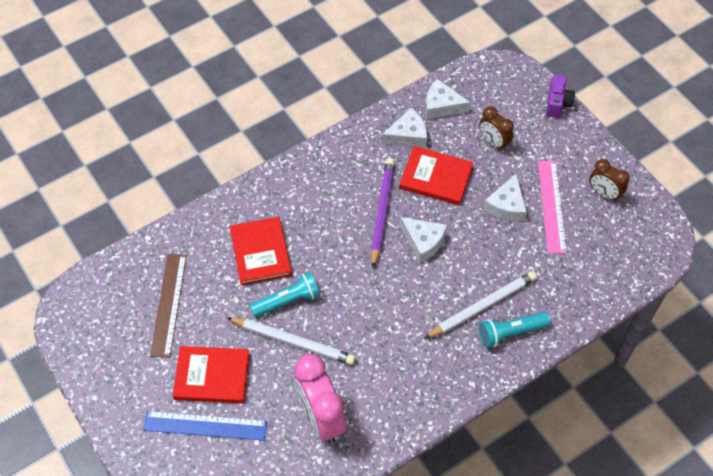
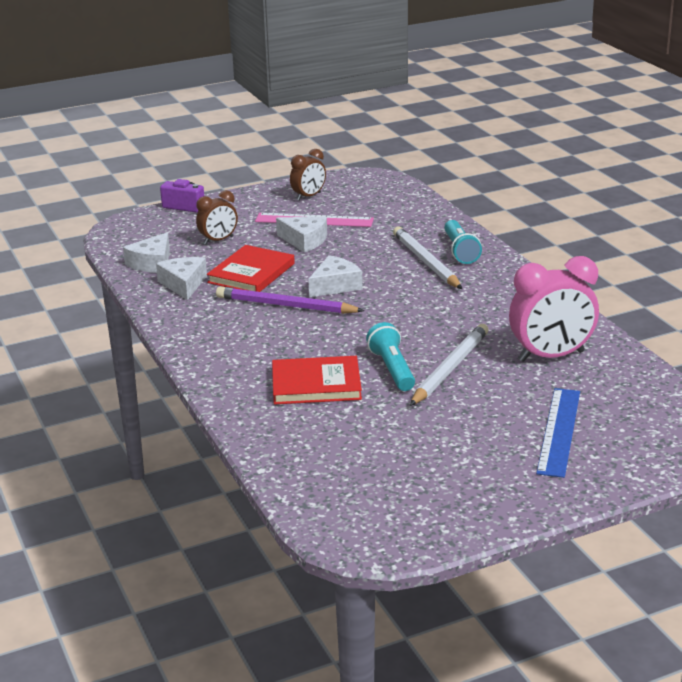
camera: 80 degrees left, 30 degrees down
brown ruler [150,254,187,358] -> none
red book [173,346,250,403] -> none

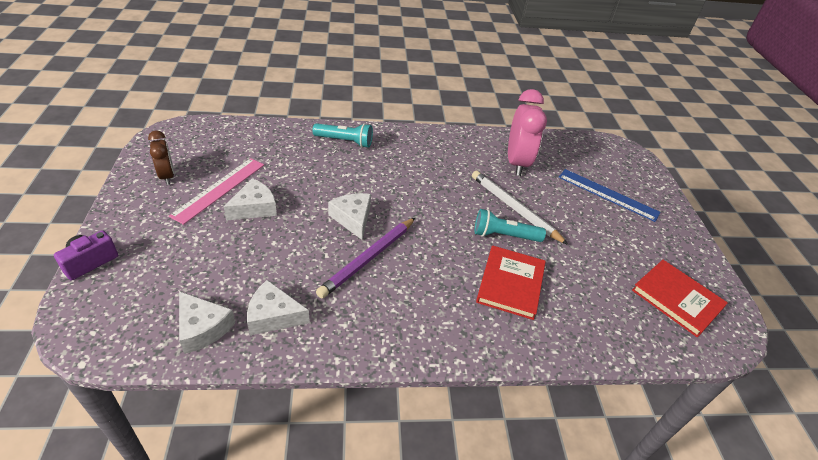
camera: 75 degrees left, 15 degrees up
brown clock [196,190,238,245] -> none
red book [207,245,295,292] -> red book moved to [632,260,728,337]
white pencil [393,227,462,289] -> none

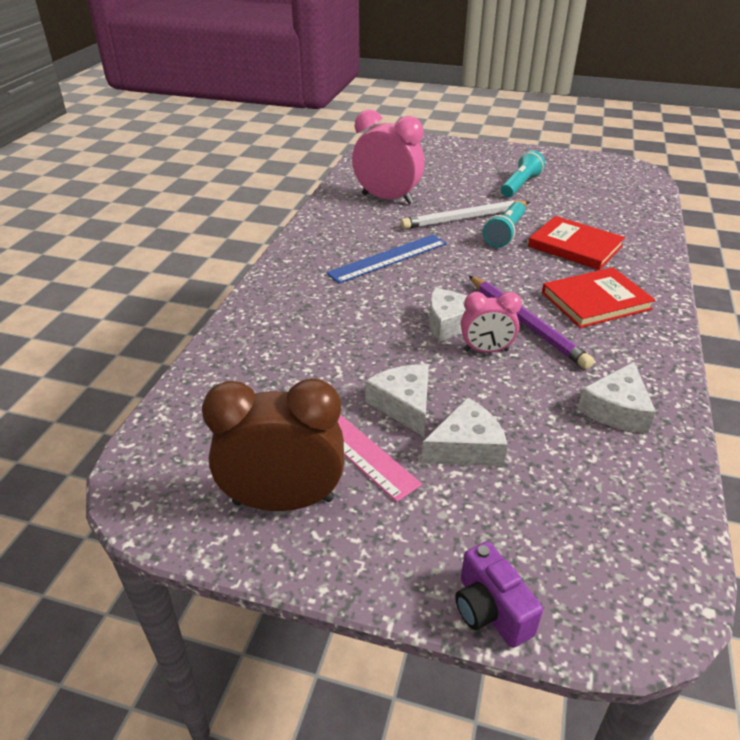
camera: 65 degrees left, 5 degrees down
brown clock [148,131,174,185] -> brown clock [202,378,344,511], size x1.75
white cheese [179,291,235,354] -> white cheese moved to [421,397,508,466]
turquoise flashlight [312,123,373,148] -> turquoise flashlight moved to [501,150,545,197]
blue ruler [558,169,661,222] -> blue ruler moved to [326,235,447,284]
red book [632,260,728,337] -> red book moved to [542,267,655,328]
none -> pink clock [461,292,522,353]

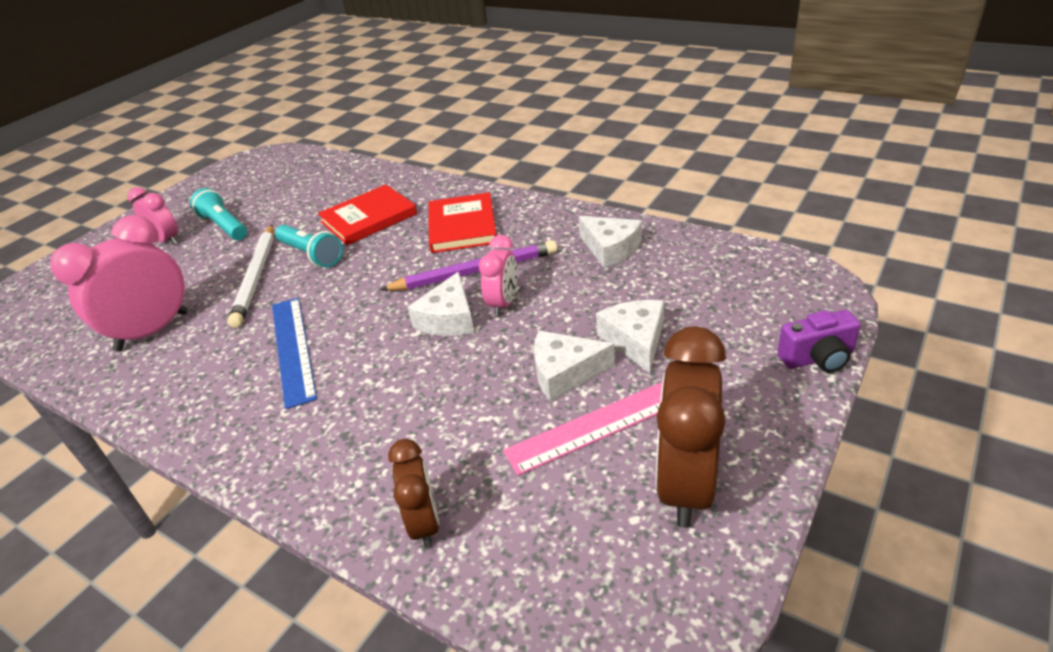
camera: 70 degrees left, 0 degrees up
none -> pink clock [128,187,178,245]
none -> brown clock [388,439,440,548]

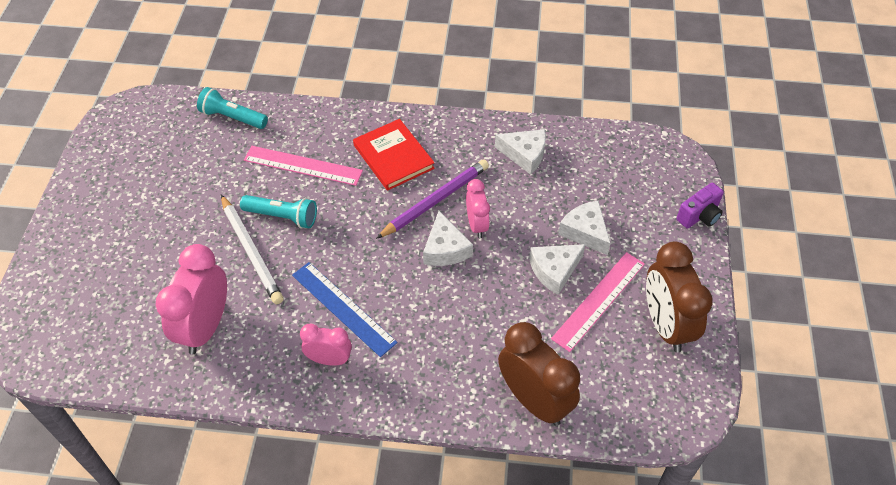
camera: 30 degrees left, 15 degrees up
pink clock [128,187,178,245] -> pink clock moved to [300,324,352,366]
turquoise flashlight [190,188,247,240] -> turquoise flashlight moved to [197,87,268,129]
red book [318,185,417,245] -> pink ruler [244,146,363,186]
brown clock [388,439,440,548] -> brown clock [498,322,580,426], size x1.75

